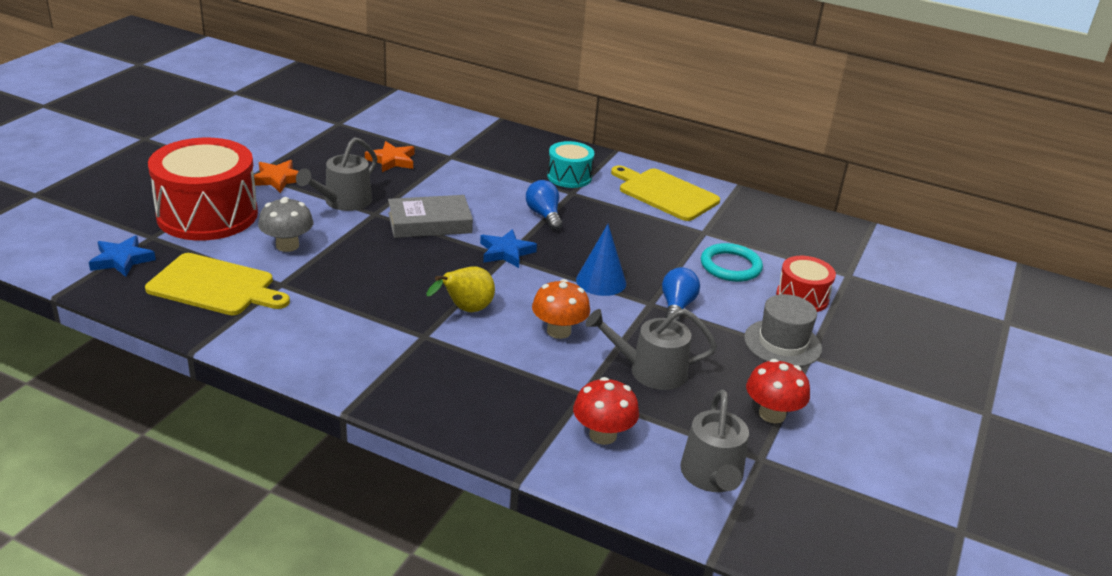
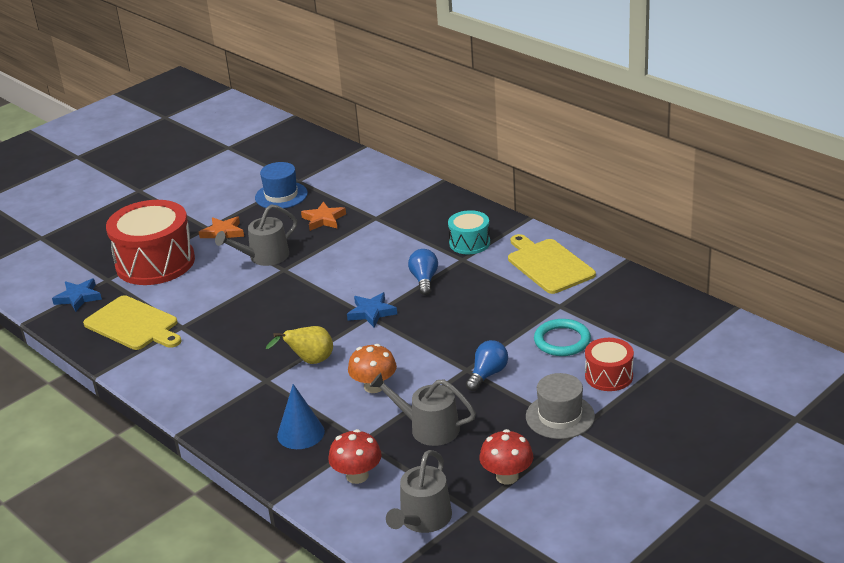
camera: 25 degrees right, 0 degrees up
grey mushroom [258,197,313,252] -> none
grey book [388,195,473,238] -> none
blue cone [576,224,626,296] -> blue cone moved to [277,384,325,449]
none -> blue hat [255,162,308,209]

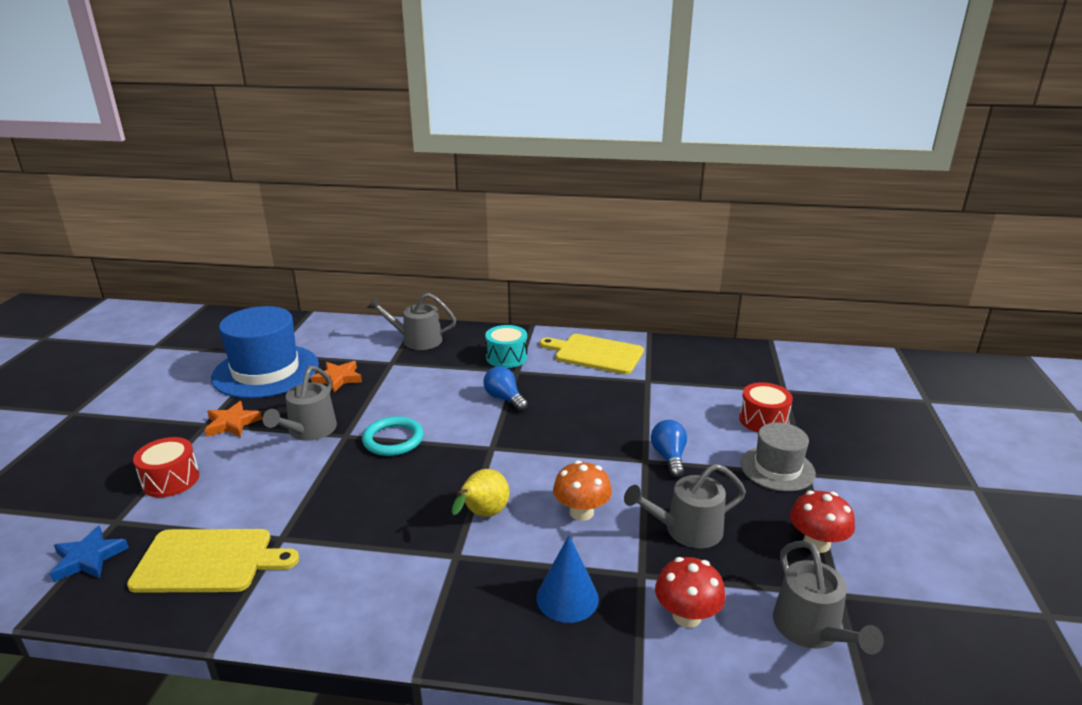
camera: 40 degrees left, 5 degrees down
red drum [106,200,195,285] -> red drum [133,437,200,497], size x0.52
blue hat [255,162,308,209] -> blue hat [211,306,319,398], size x1.73
blue star [347,292,397,327] -> none
turquoise ring [534,319,591,356] -> turquoise ring moved to [362,416,424,456]
none -> grey watering can [367,293,456,350]

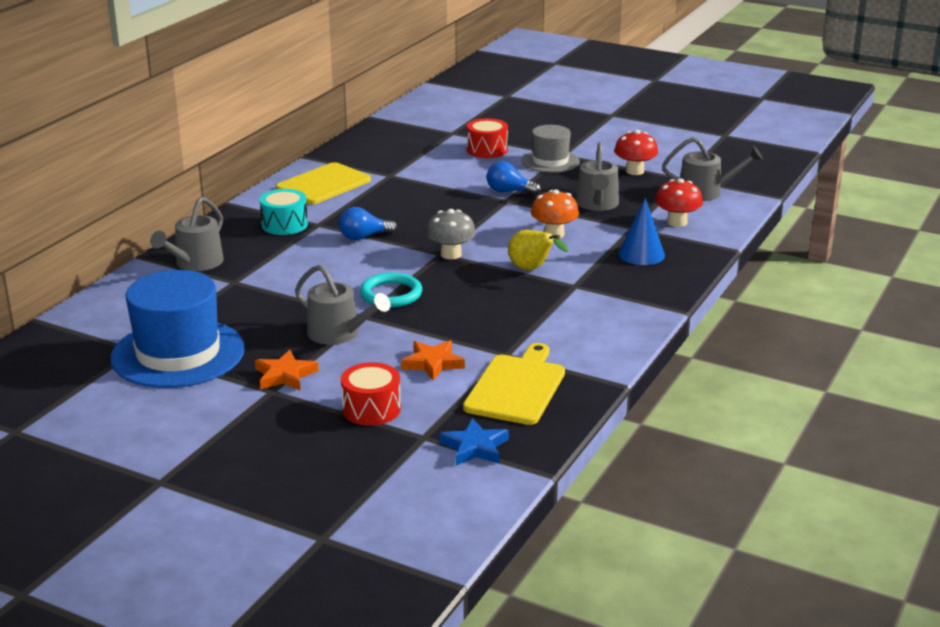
camera: 70 degrees left, 0 degrees up
orange star [311,361,362,392] -> orange star moved to [401,341,465,381]
none -> grey mushroom [426,209,476,259]

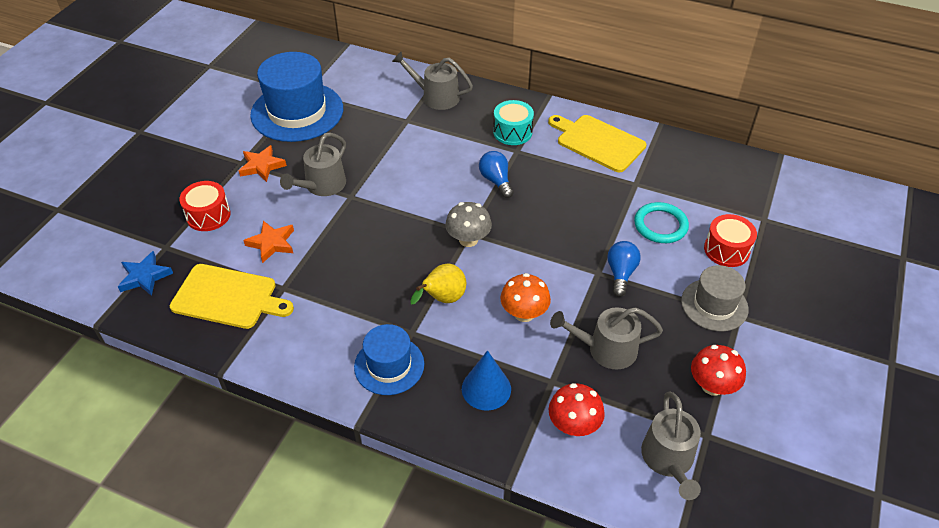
camera: 85 degrees right, 20 degrees up
turquoise ring [360,273,422,308] -> turquoise ring moved to [634,202,689,243]
none -> blue hat [354,324,424,395]

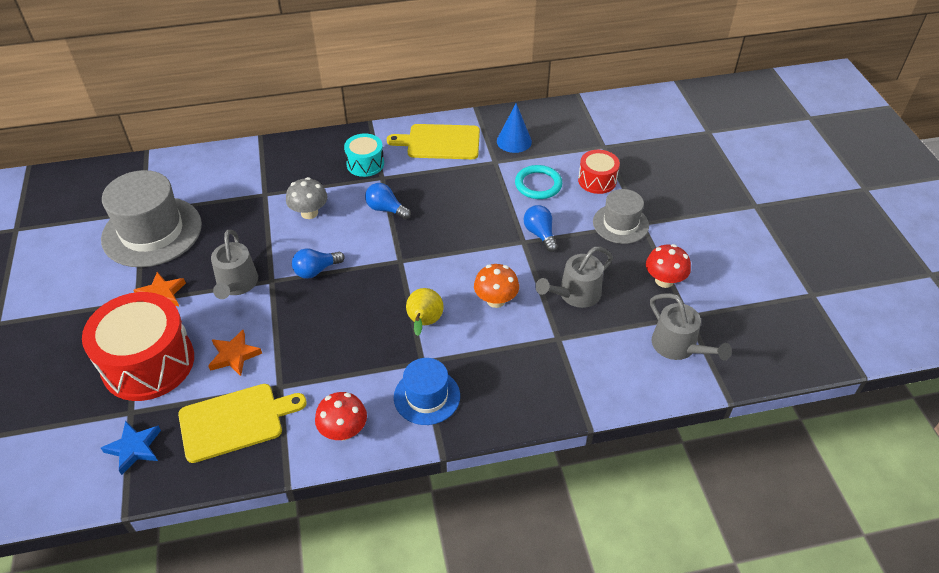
camera: 35 degrees left, 0 degrees up
red drum [179,181,231,231] -> red drum [82,292,194,401], size x1.94
blue hat [250,52,343,142] -> grey hat [101,170,202,267]
grey watering can [392,52,473,110] -> none
grey mushroom [445,202,492,247] -> grey mushroom moved to [286,177,328,219]
blue cone [462,350,511,411] -> blue cone moved to [497,103,532,153]
red mushroom [549,383,605,436] -> red mushroom moved to [315,392,367,440]
none -> blue light bulb [292,248,345,279]

